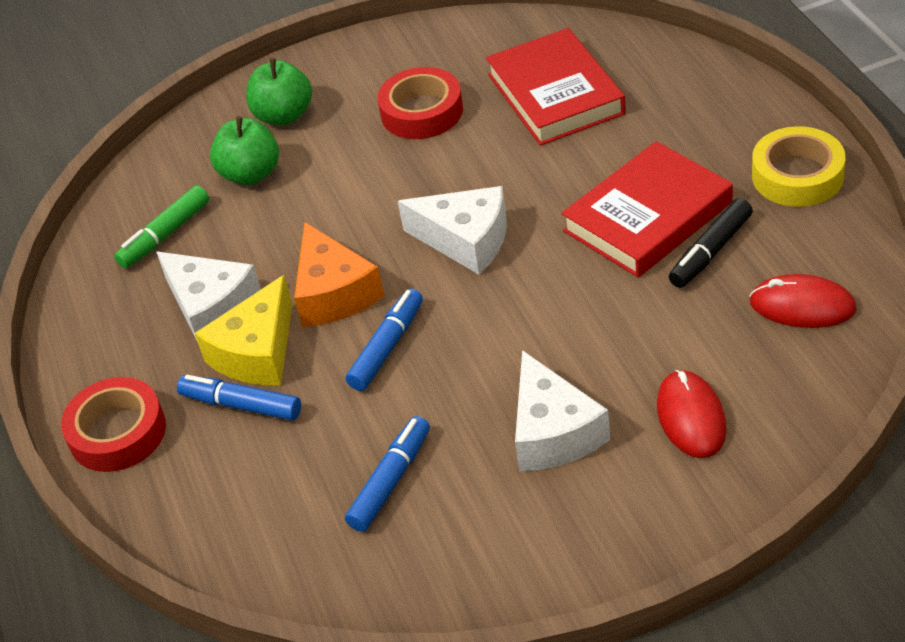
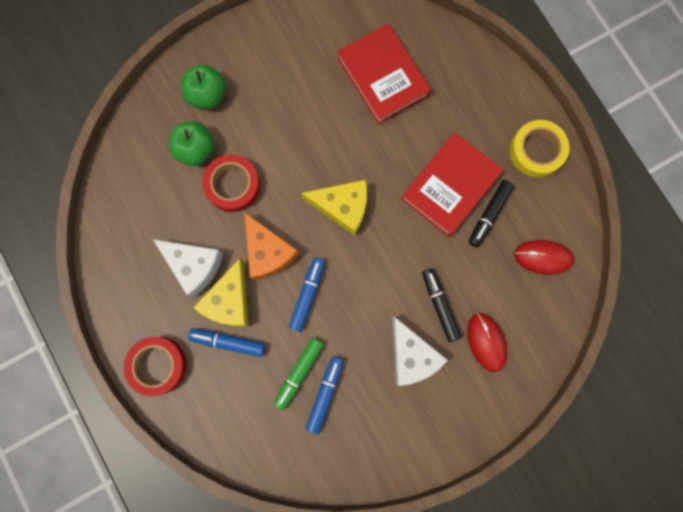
camera: 15 degrees left, 35 degrees up
green marker [114,185,209,268] -> green marker moved to [274,338,324,410]
red tape [377,67,463,139] -> red tape moved to [202,155,260,212]
white cheese [398,186,507,274] -> yellow cheese [301,179,367,236]
none -> black marker [422,268,462,342]

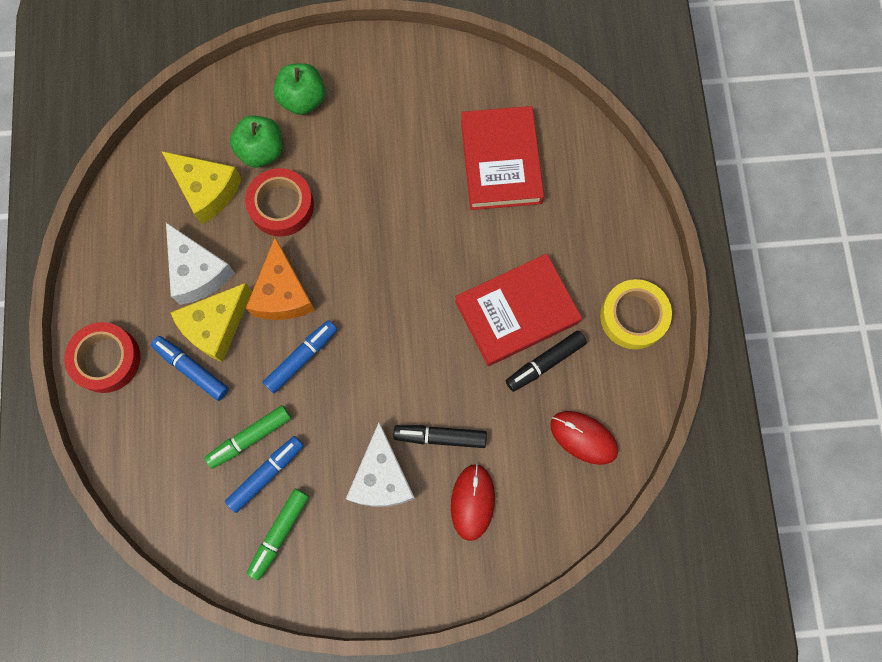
camera: 25 degrees right, 5 degrees down
yellow cheese [301,179,367,236] -> yellow cheese moved to [161,151,241,224]
black marker [422,268,462,342] -> black marker turned 90 degrees counterclockwise [393,425,487,448]
none -> green marker [247,489,309,580]

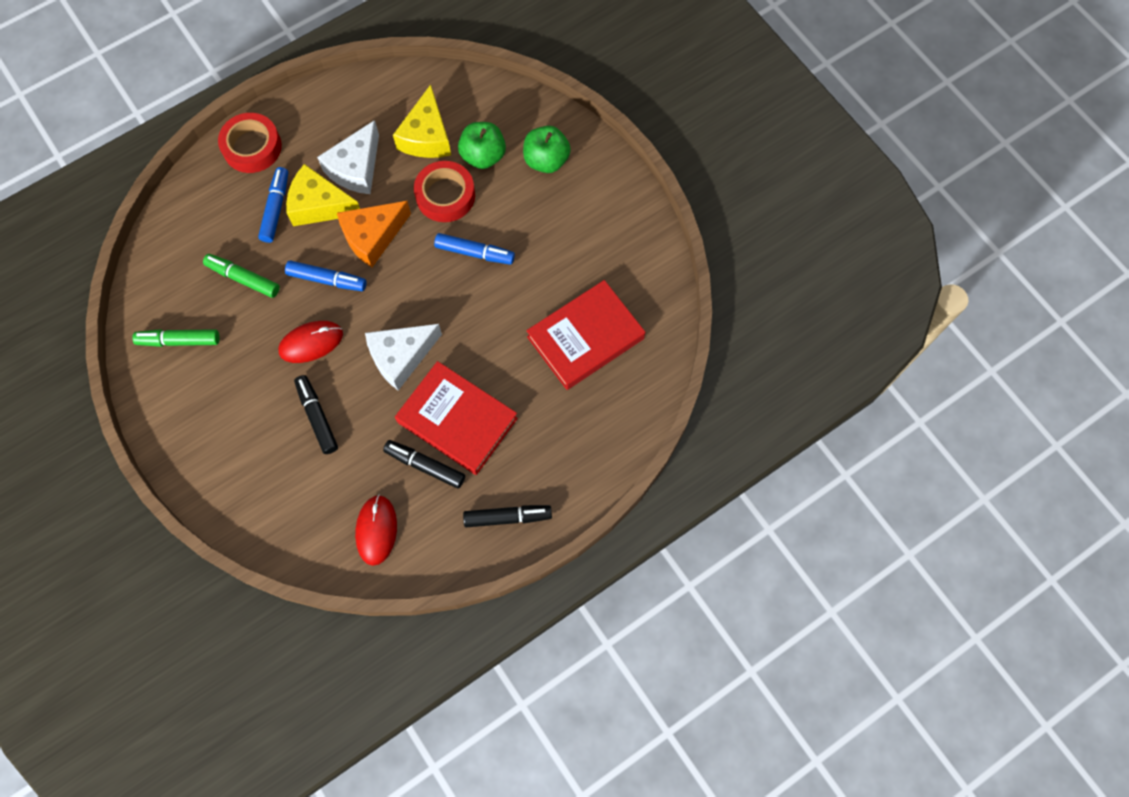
camera: 60 degrees right, 5 degrees down
blue marker [225,436,304,513] -> blue marker moved to [434,233,515,265]
white cheese [346,422,415,507] -> white cheese moved to [365,324,442,390]
red mouse [451,464,495,541] -> red mouse moved to [278,321,343,363]
yellow tape [600,279,672,350] -> black marker [463,505,552,527]

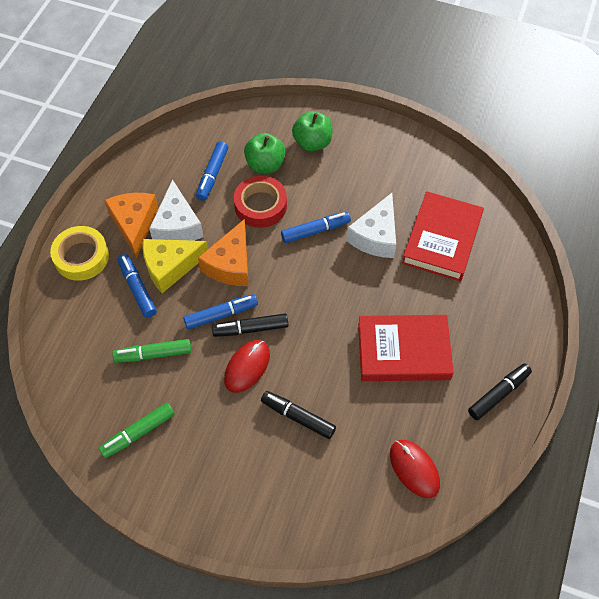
camera: 35 degrees left, 10 degrees down
red tape [218,113,282,173] -> yellow tape [50,226,109,281]
white cheese [365,324,442,390] -> white cheese moved to [346,193,396,258]
black marker [383,440,465,489] -> black marker moved to [212,314,288,337]
yellow cheese [393,84,451,158] -> blue marker [196,141,228,201]
none -> orange cheese [104,193,159,258]

